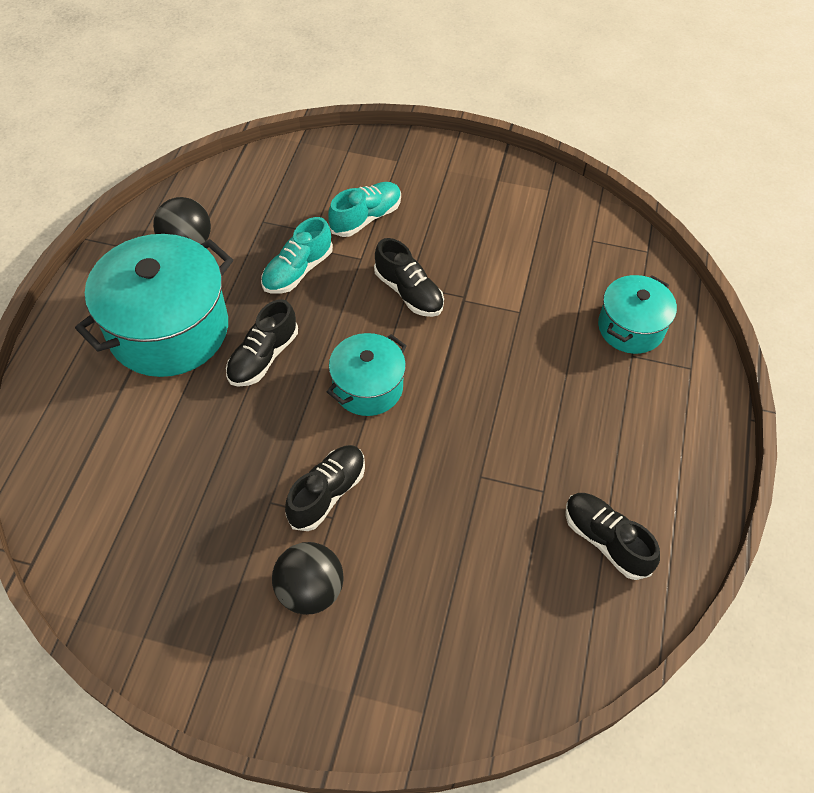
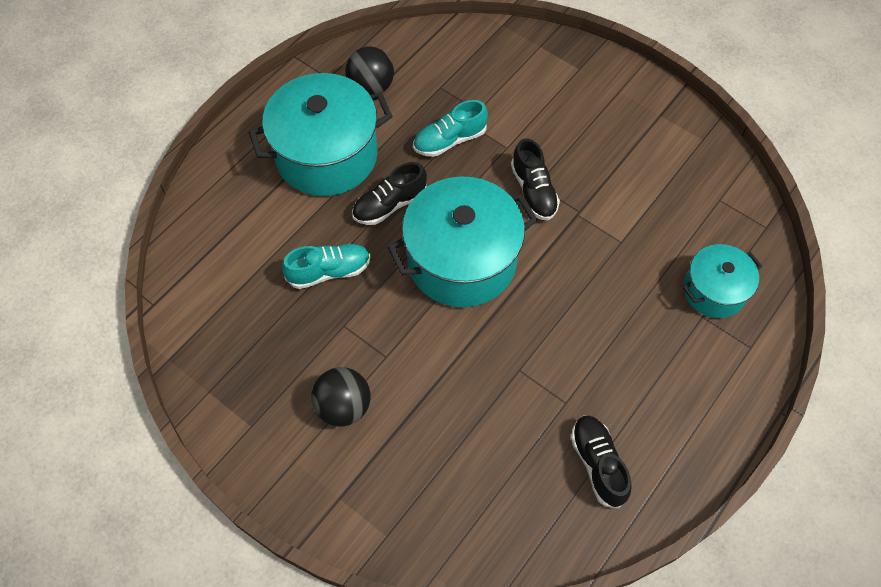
camera: 25 degrees right, 5 degrees up
black shoe [285,445,365,531] -> none
turquoise pot [327,333,407,416] -> turquoise pot [387,176,538,307], size x1.77
turquoise shoe [328,182,401,237] -> turquoise shoe moved to [282,244,371,289]

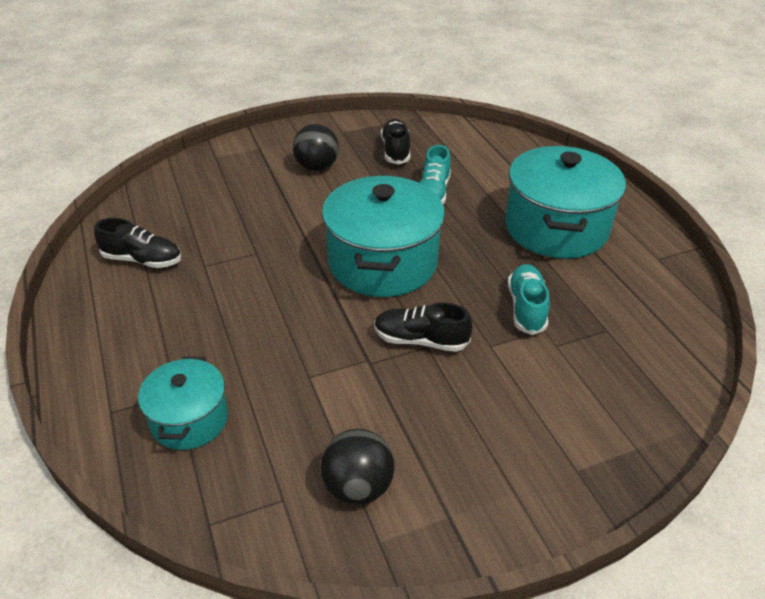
camera: 120 degrees right, 20 degrees down
black ball [345,46,394,95] -> black ball moved to [320,429,395,505]
black shoe [352,162,427,225] -> black shoe moved to [381,119,410,165]

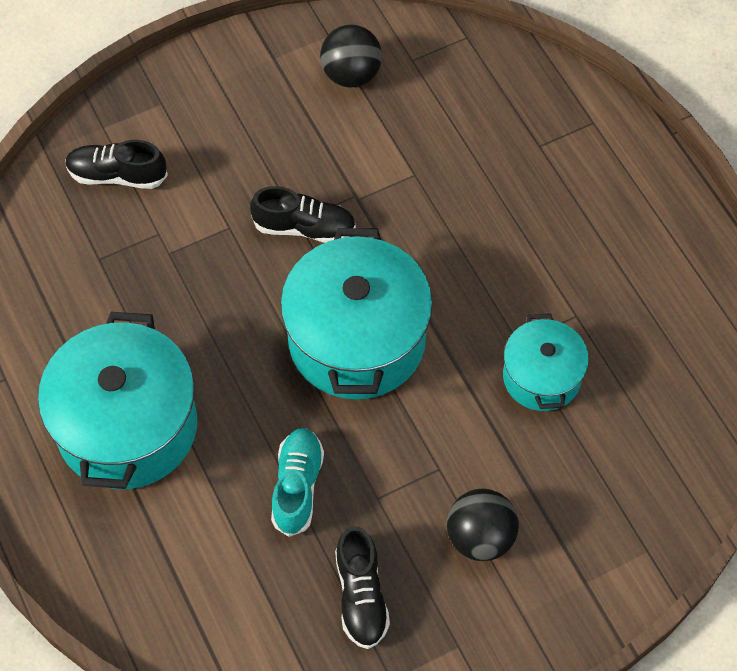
camera: 175 degrees right, 20 degrees up
black shoe [94,218,181,268] -> black shoe moved to [65,140,168,189]
turquoise pot [138,356,228,450] -> turquoise pot moved to [503,313,589,411]
turquoise shoe [508,264,550,335] -> none

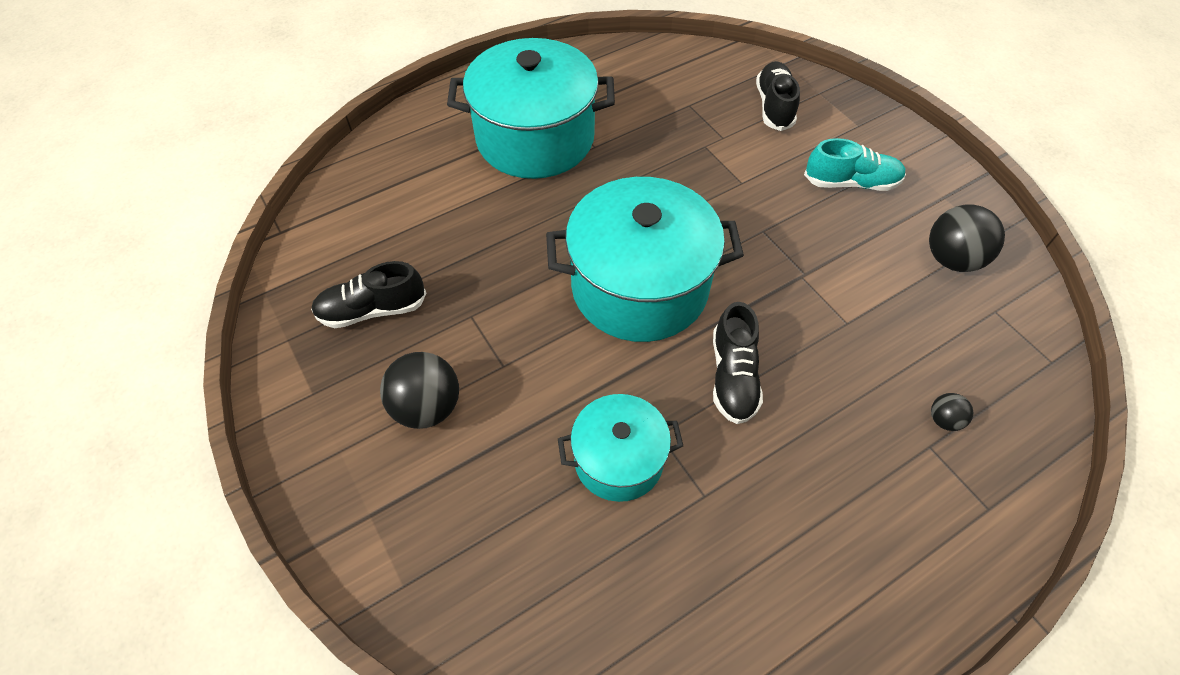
camera: 85 degrees right, 5 degrees down
black shoe [250,186,356,243] -> black shoe moved to [713,302,763,424]
turquoise shoe [271,428,324,537] -> turquoise shoe moved to [804,138,906,191]
none -> black ball [931,393,973,431]

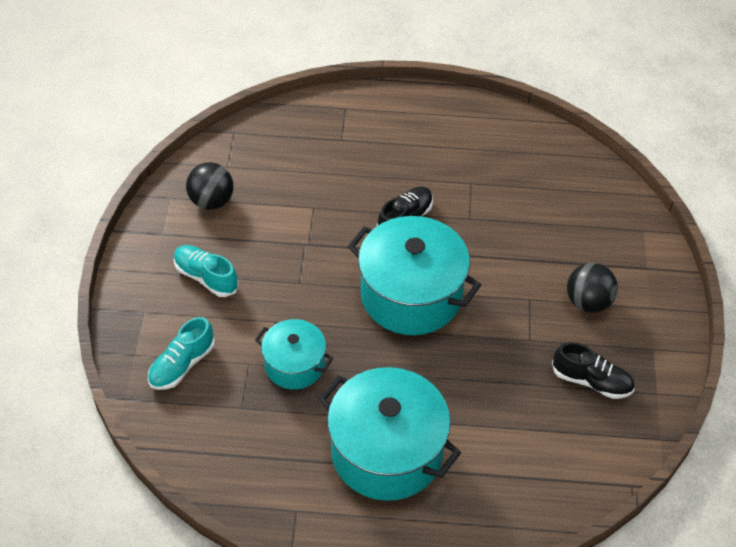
camera: 145 degrees left, 5 degrees down
turquoise pot [558,394,683,502] -> turquoise pot moved to [255,319,333,390]
black shoe [756,61,800,131] -> turquoise shoe [148,317,215,390]
black ball [931,393,973,431] -> none

